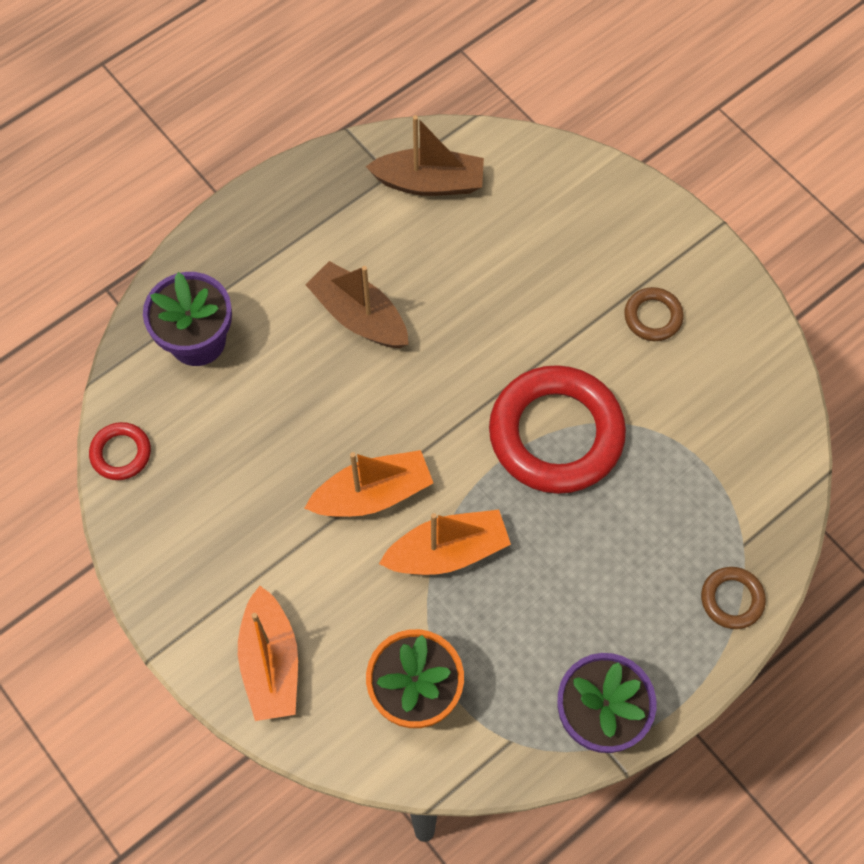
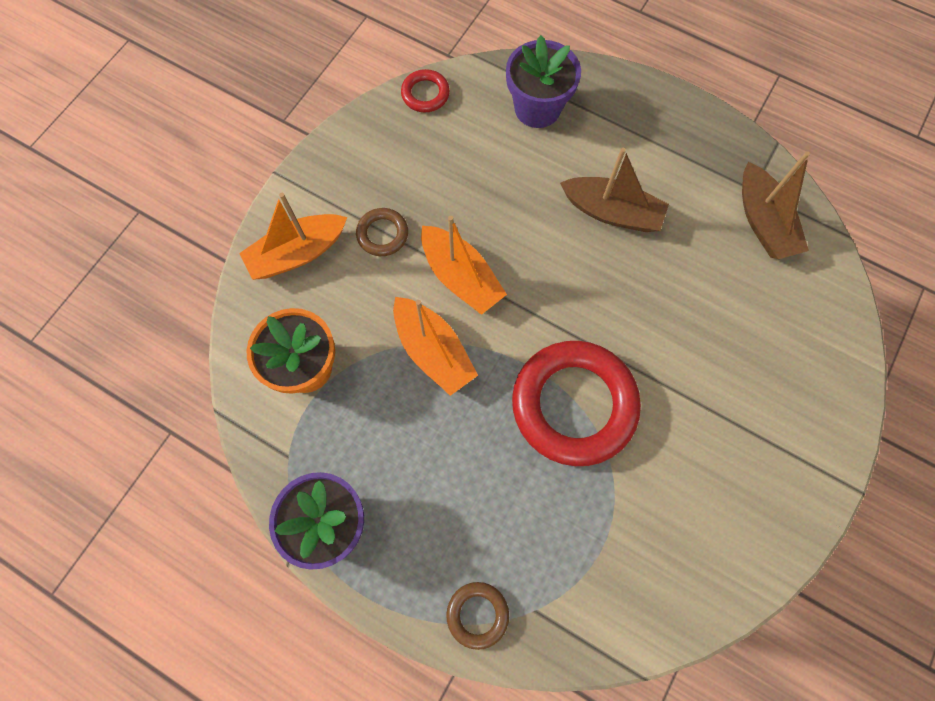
camera: 70 degrees right, 5 degrees up
brown boat [305,261,409,348] -> brown boat turned 90 degrees clockwise [560,148,669,232]
brown ring [624,287,684,341] -> brown ring moved to [356,208,408,256]

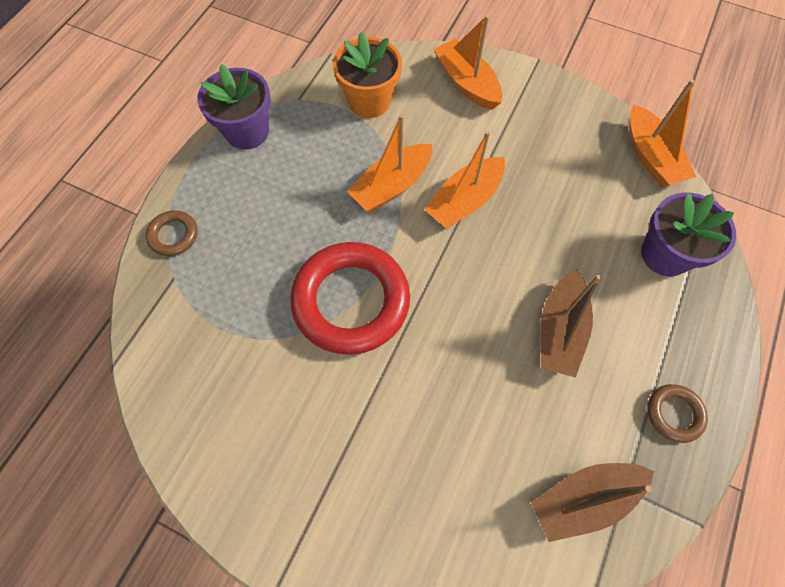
camera: 85 degrees right, 5 degrees down
brown ring [356,208,408,256] -> brown ring moved to [647,384,708,443]
red ring [401,69,450,112] -> orange boat [629,79,696,187]

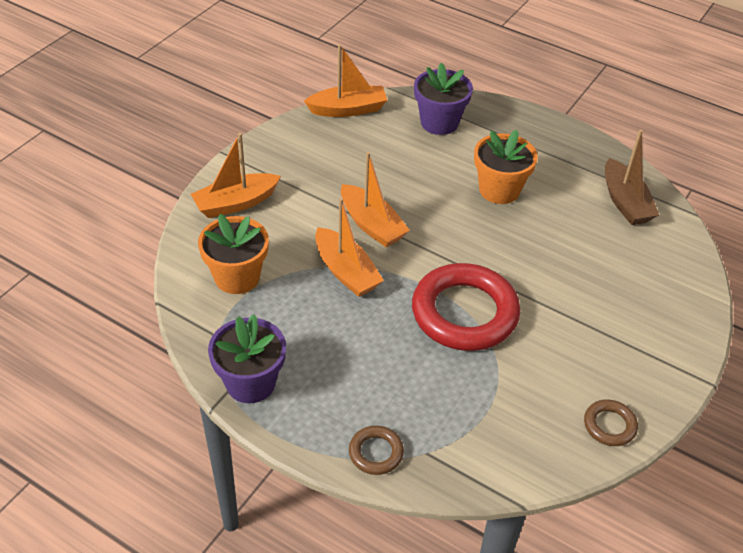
camera: 85 degrees left, 20 degrees down
brown boat [541,269,602,378] -> orange flower pot [474,130,538,204]
brown ring [647,384,708,443] -> brown ring moved to [584,400,638,446]

